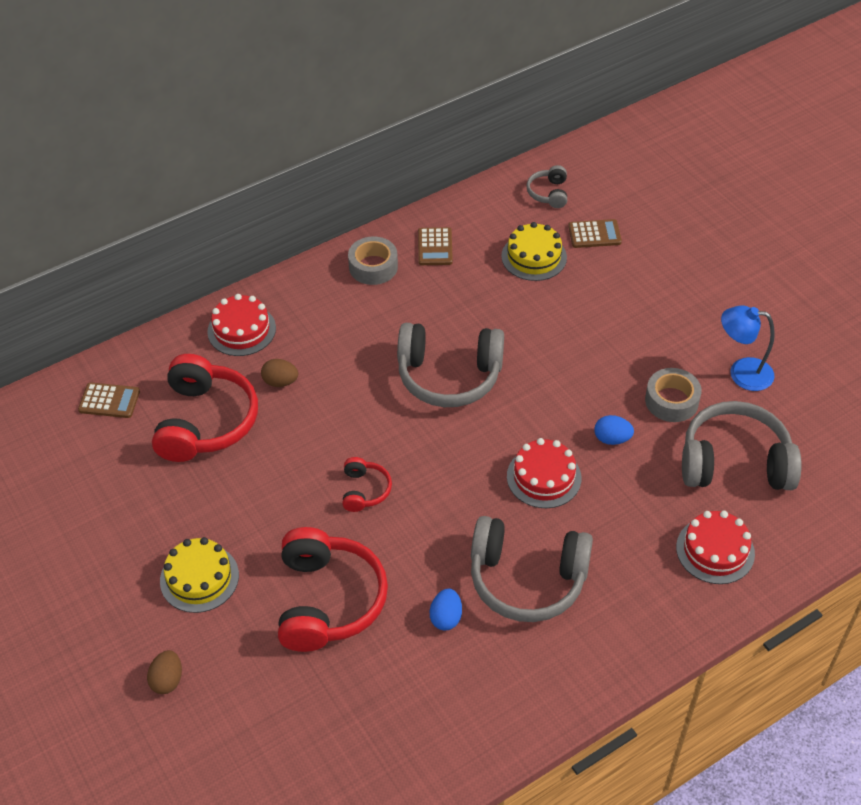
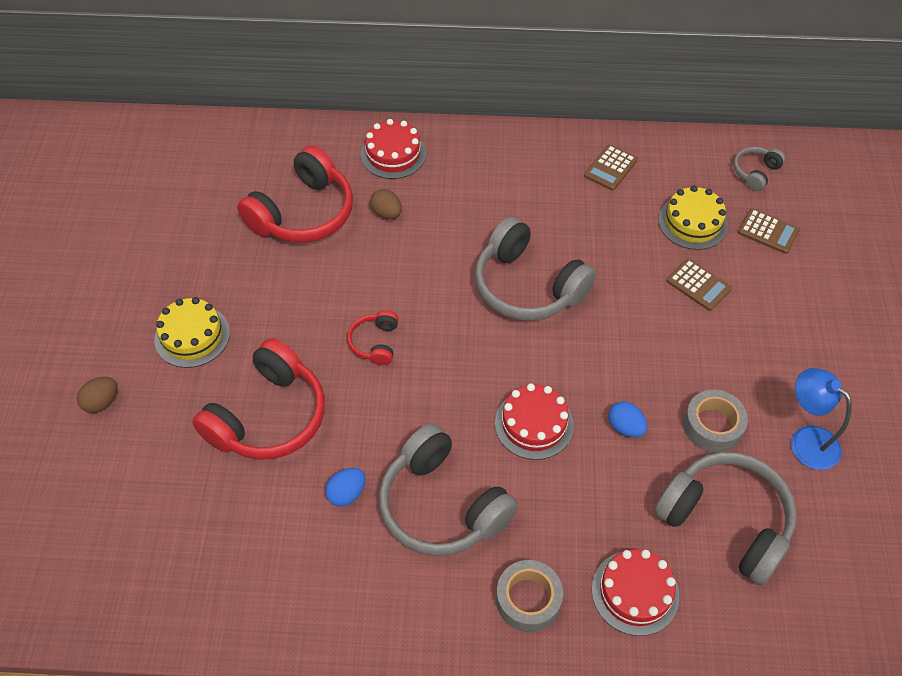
camera: 35 degrees right, 5 degrees up
brown calculator [78,382,140,418] -> brown calculator moved to [667,259,732,311]
red headphones [342,457,392,512] -> red headphones turned 150 degrees clockwise [347,310,399,365]
grey tape [348,237,398,285] -> grey tape moved to [496,560,563,632]

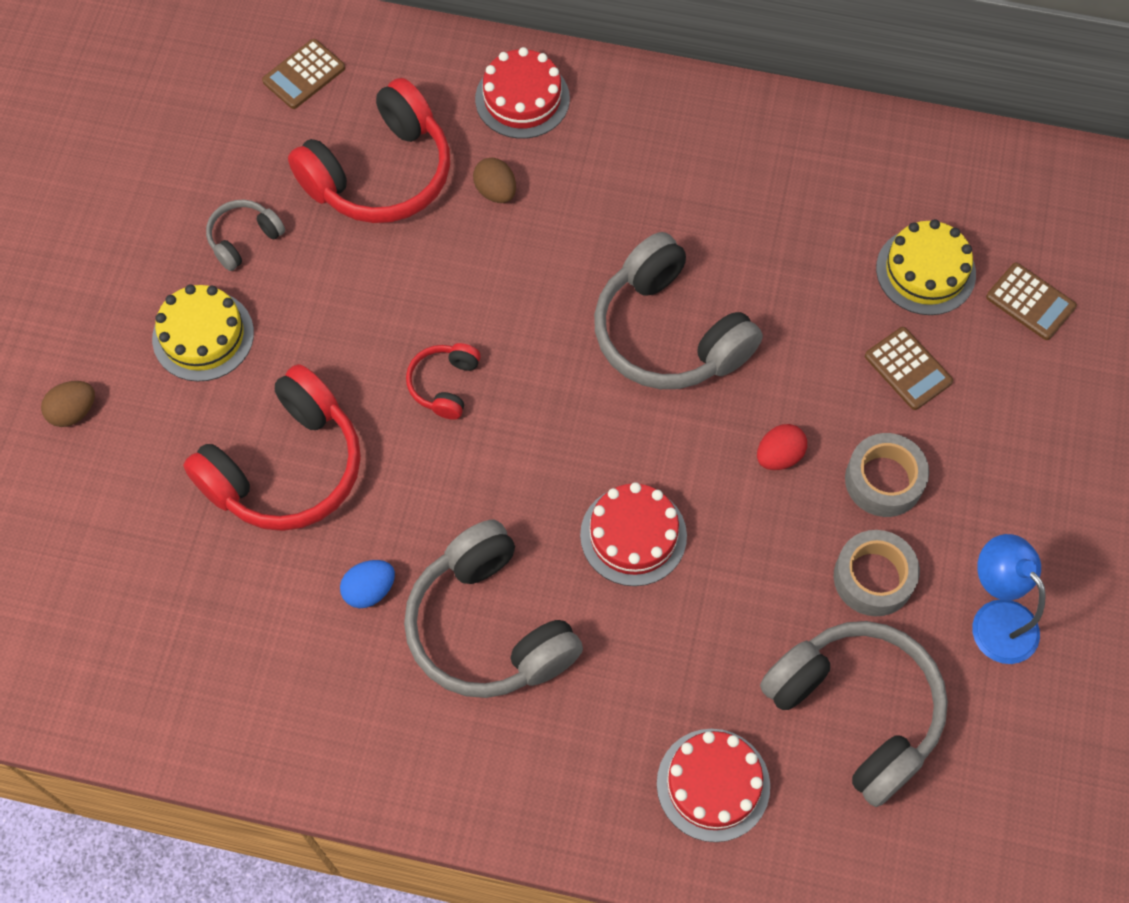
camera: 10 degrees right, 10 degrees up
grey tape [496,560,563,632] -> grey tape moved to [845,433,929,517]
brown calculator [584,145,638,191] -> brown calculator moved to [262,39,345,109]
blue egg [608,401,647,437] -> none
grey headphones [733,147,786,191] -> grey headphones moved to [206,200,285,271]
none -> red egg [757,424,807,470]

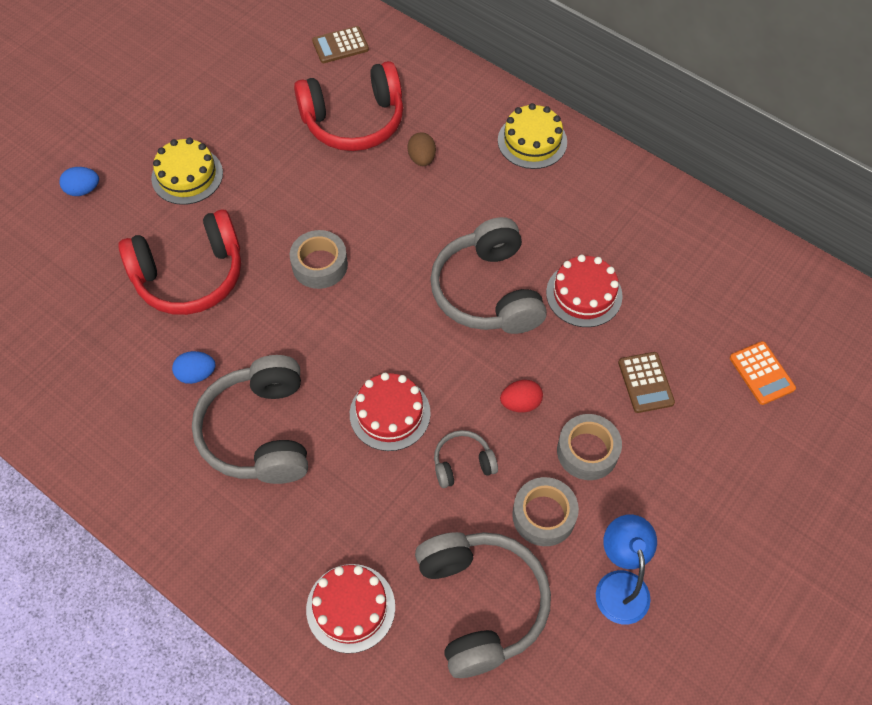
camera: 25 degrees right, 5 degrees down
brown egg [41,381,95,427] -> blue egg [59,167,99,196]
grey headphones [206,200,285,271] -> grey headphones moved to [434,430,498,488]
red headphones [406,343,481,420] -> grey tape [290,230,348,289]
red cake [475,47,570,139] -> red cake moved to [546,255,623,327]
yellow cake [876,219,976,315] -> yellow cake moved to [498,103,567,169]
brown calculator [986,262,1077,340] -> orange calculator [730,341,796,405]

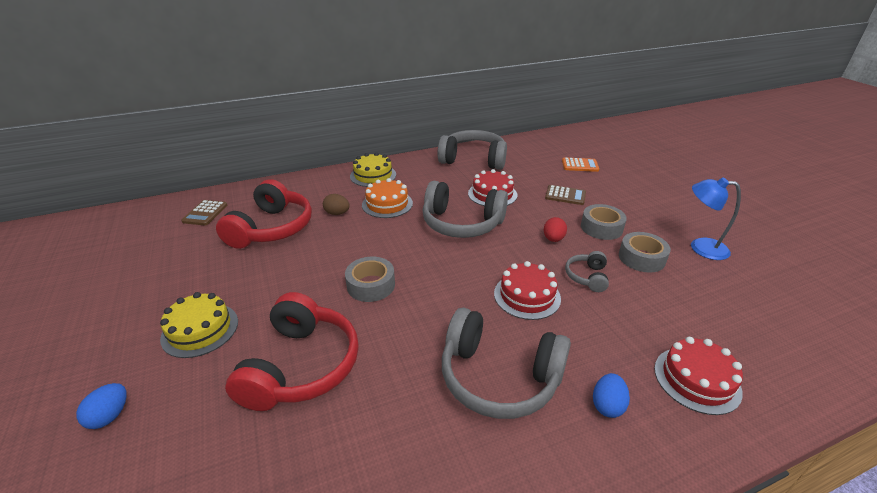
camera: 60 degrees left, 25 degrees down
blue egg [172,351,216,384] -> blue egg moved to [593,373,630,418]
grey headphones [415,532,551,678] -> grey headphones moved to [437,130,507,170]
none -> orange cake [362,178,413,218]

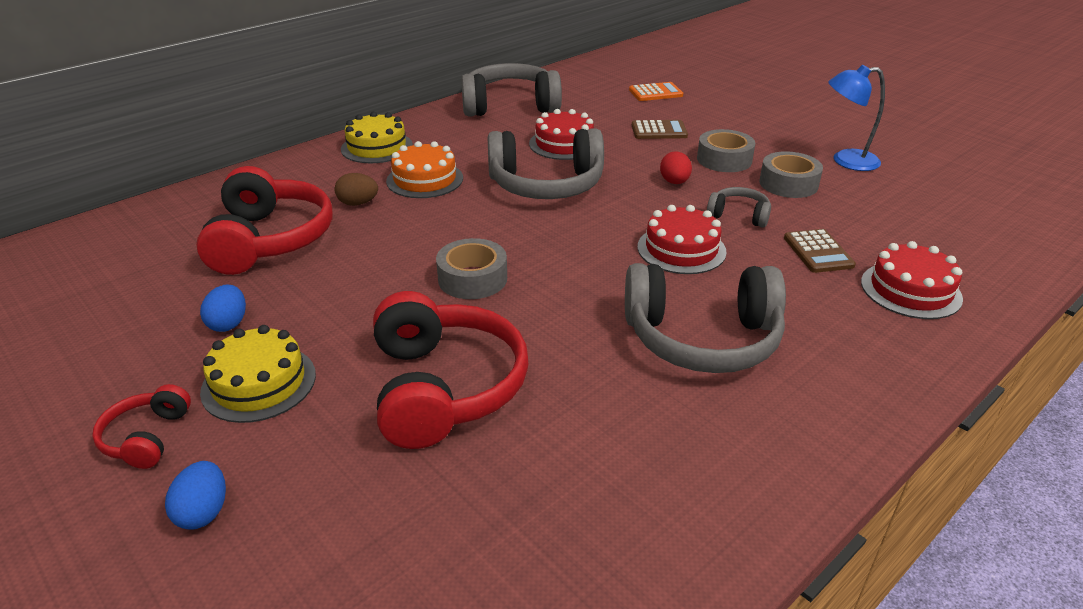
camera: 20 degrees left, 0 degrees up
brown calculator [181,200,227,226] -> brown calculator moved to [784,229,856,273]
grey headphones [565,251,609,292] -> grey headphones turned 120 degrees clockwise [707,187,771,228]
blue egg [593,373,630,418] -> blue egg moved to [200,285,246,332]
none -> red headphones [92,384,191,469]

